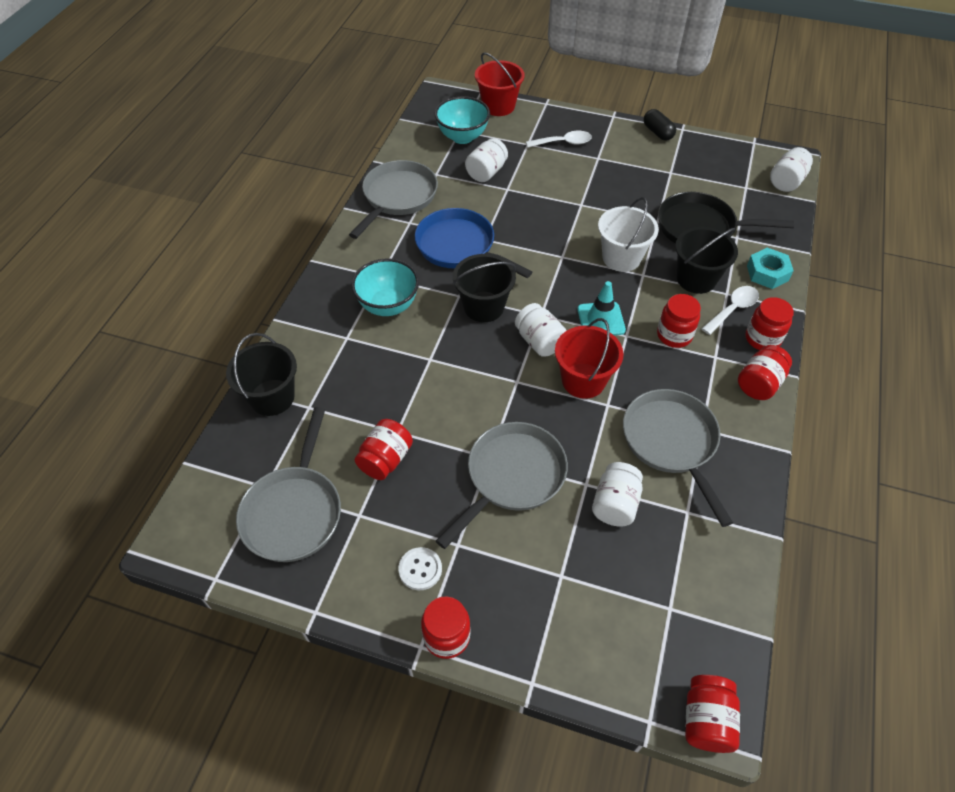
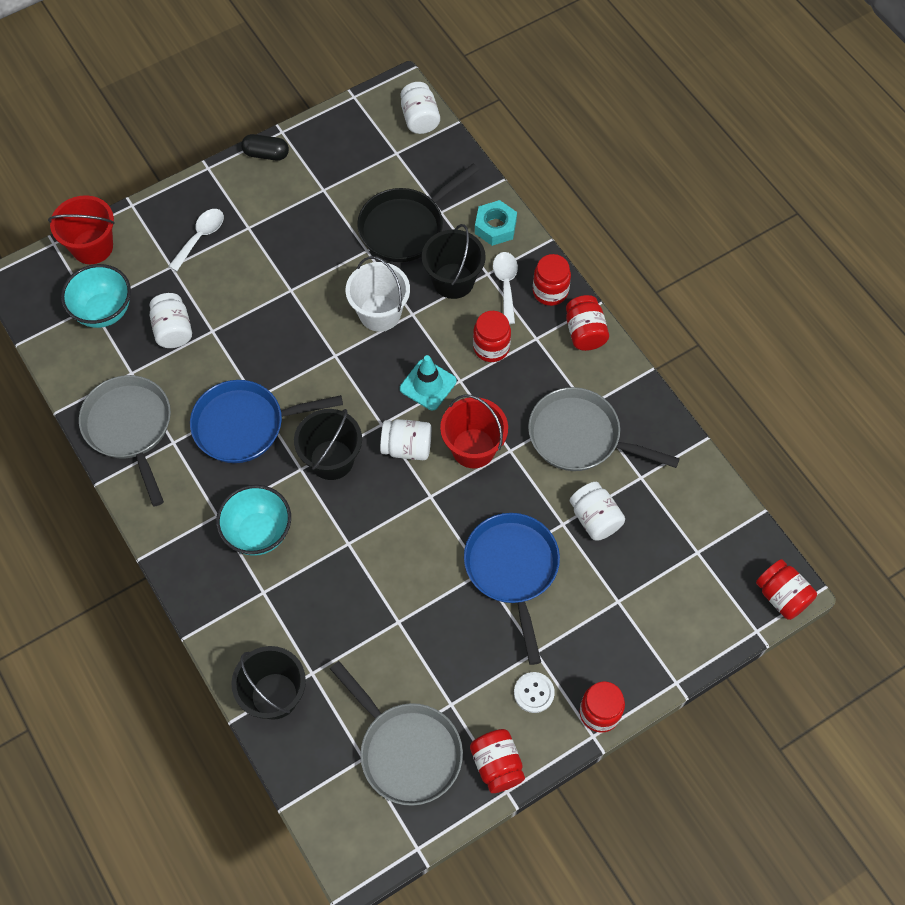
camera: 50 degrees left, 10 degrees up
red jar [355,419,413,480] -> red jar moved to [470,729,525,793]
grey pan [436,422,568,549] -> blue pan [464,513,560,665]

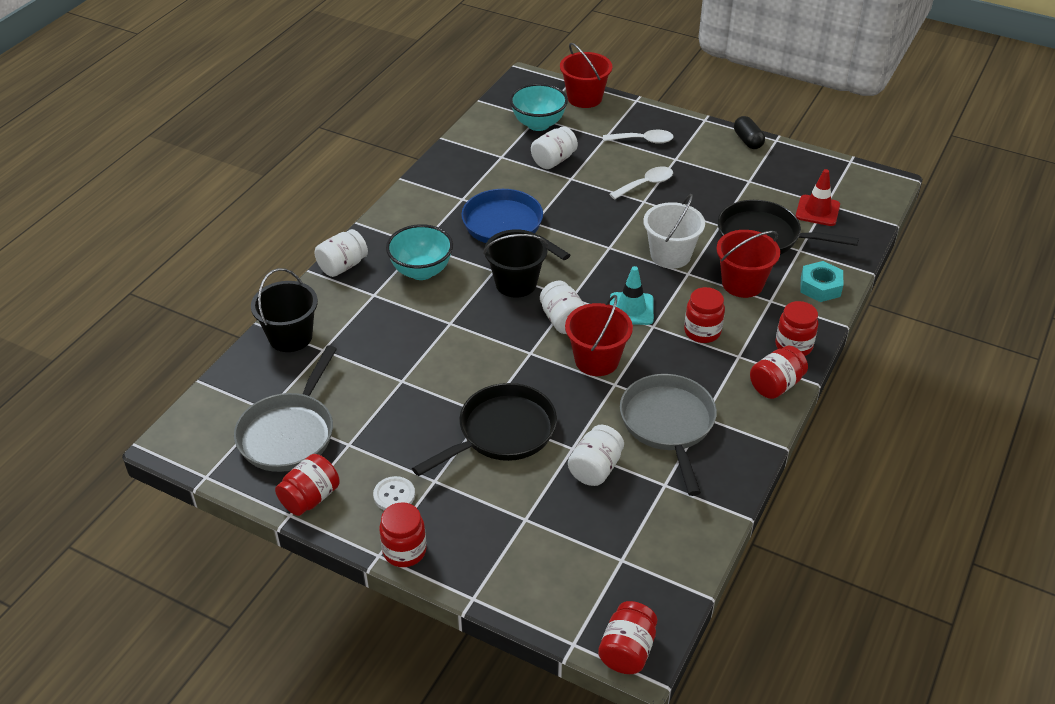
camera: 60 degrees right, 20 degrees down
grey pan [79,375,171,507] -> none
white jar [400,82,440,134] -> white jar moved to [314,229,368,277]
black bucket [422,224,486,299] -> red bucket [716,230,780,298]
blue pan [464,513,560,665] -> black pan [412,383,557,476]
white spoon [493,252,518,324] -> white spoon moved to [609,166,673,199]
none -> red traffic cone [796,169,840,226]

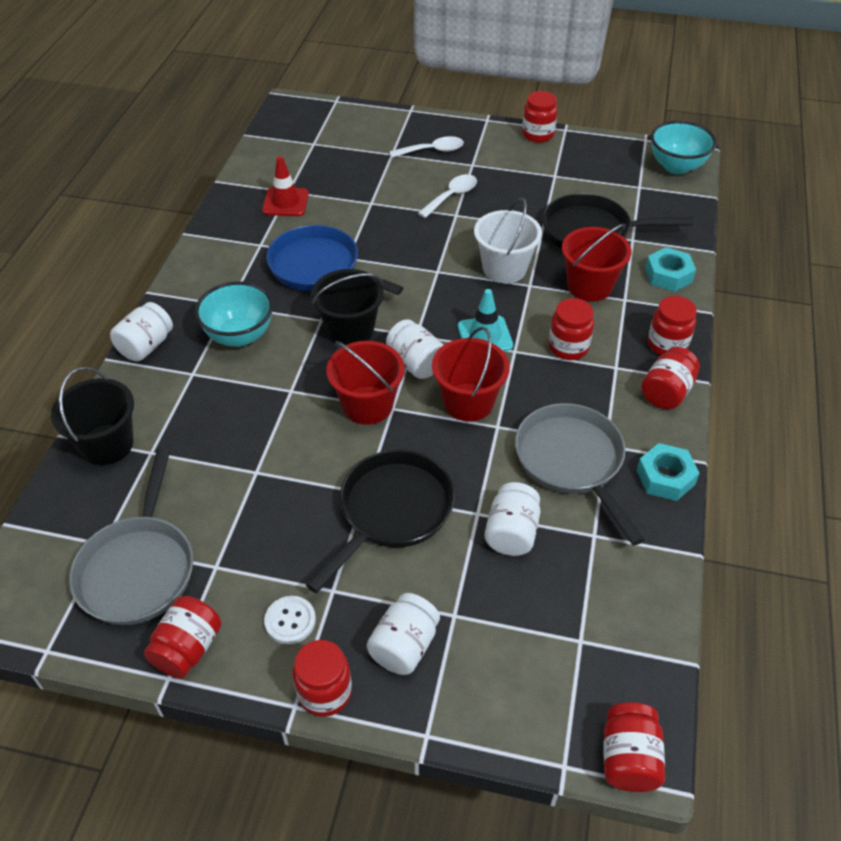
camera: 15 degrees left, 5 degrees up
turquoise bowl [510,83,568,131] -> turquoise bowl moved to [651,121,717,175]
white jar [531,126,578,169] -> white jar moved to [367,593,440,675]
red bucket [560,42,612,108] -> red bucket moved to [327,341,405,425]
black capsule [734,116,765,149] -> red jar [522,91,558,143]
red traffic cone [796,169,840,226] -> red traffic cone moved to [262,156,309,216]
none -> turquoise nut [637,443,700,501]

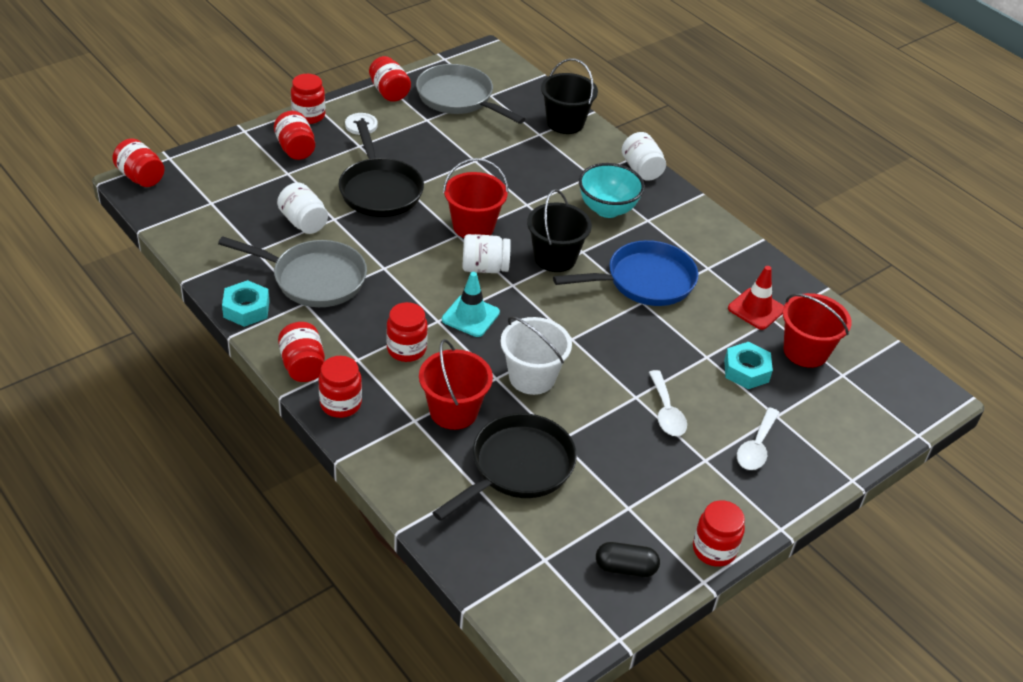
camera: 125 degrees right, 5 degrees down
white jar [367,593,440,675] -> red jar [274,111,315,160]
red bucket [432,327,510,422] -> red bucket moved to [783,293,852,368]
turquoise nut [645,247,696,292] -> turquoise nut moved to [724,342,773,389]
turquoise bowl [651,121,717,175] -> none
none -> black capsule [596,542,660,577]

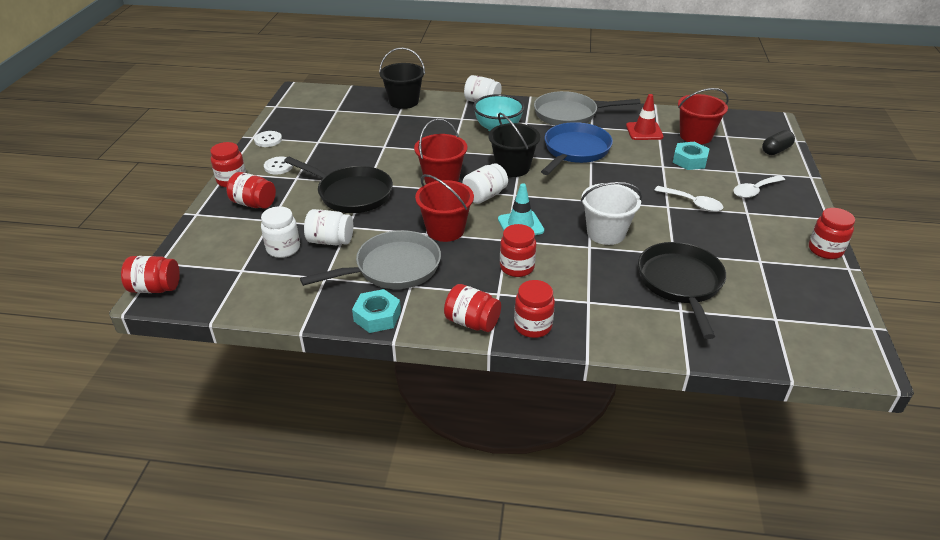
camera: 40 degrees left, 5 degrees down
red jar [369,56,411,102] -> white button [254,131,282,147]
grey pan [416,64,525,124] -> grey pan moved to [534,91,641,126]
red bucket [419,339,493,430] -> red bucket moved to [415,174,474,242]
black capsule [596,542,660,577] -> black capsule moved to [762,130,795,155]
white spoon [737,408,780,470] -> white spoon turned 75 degrees clockwise [733,175,785,198]
none -> white jar [261,206,300,258]

